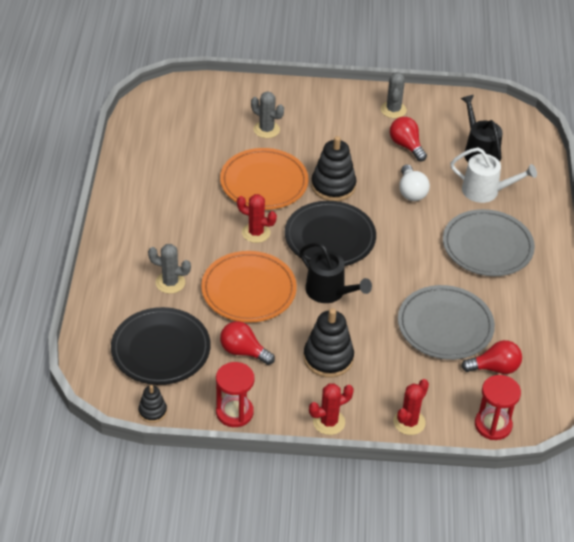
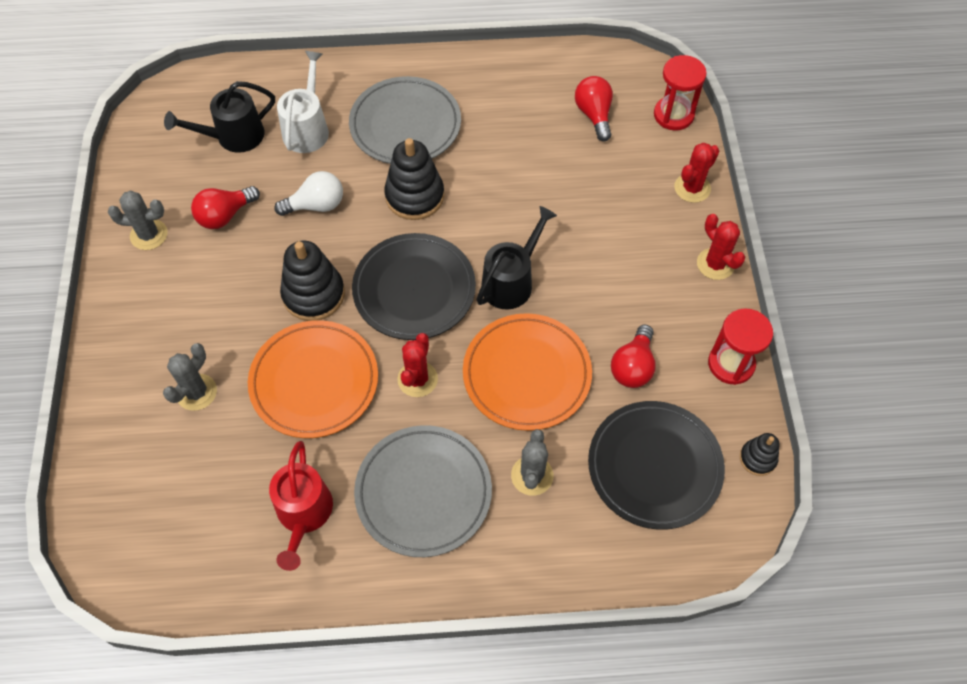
camera: 95 degrees left, 15 degrees up
black stacking toy [304,308,354,378] -> black stacking toy moved to [384,138,444,220]
red cactus [393,379,429,435] -> red cactus turned 75 degrees counterclockwise [674,143,719,203]
grey plate [398,285,495,360] -> grey plate moved to [354,425,492,557]
none -> red watering can [269,441,333,571]

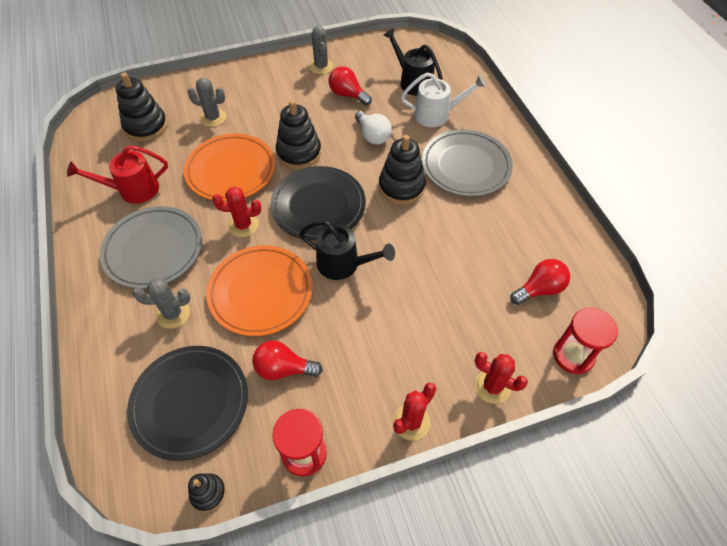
camera: 75 degrees right, 5 degrees down
none -> black stacking toy [116,73,167,141]

